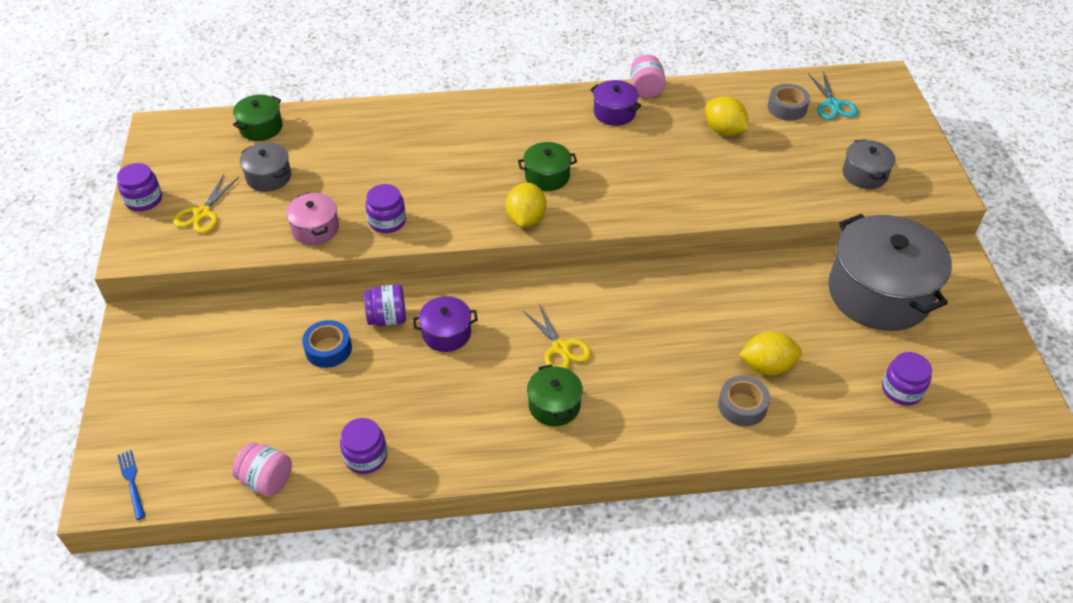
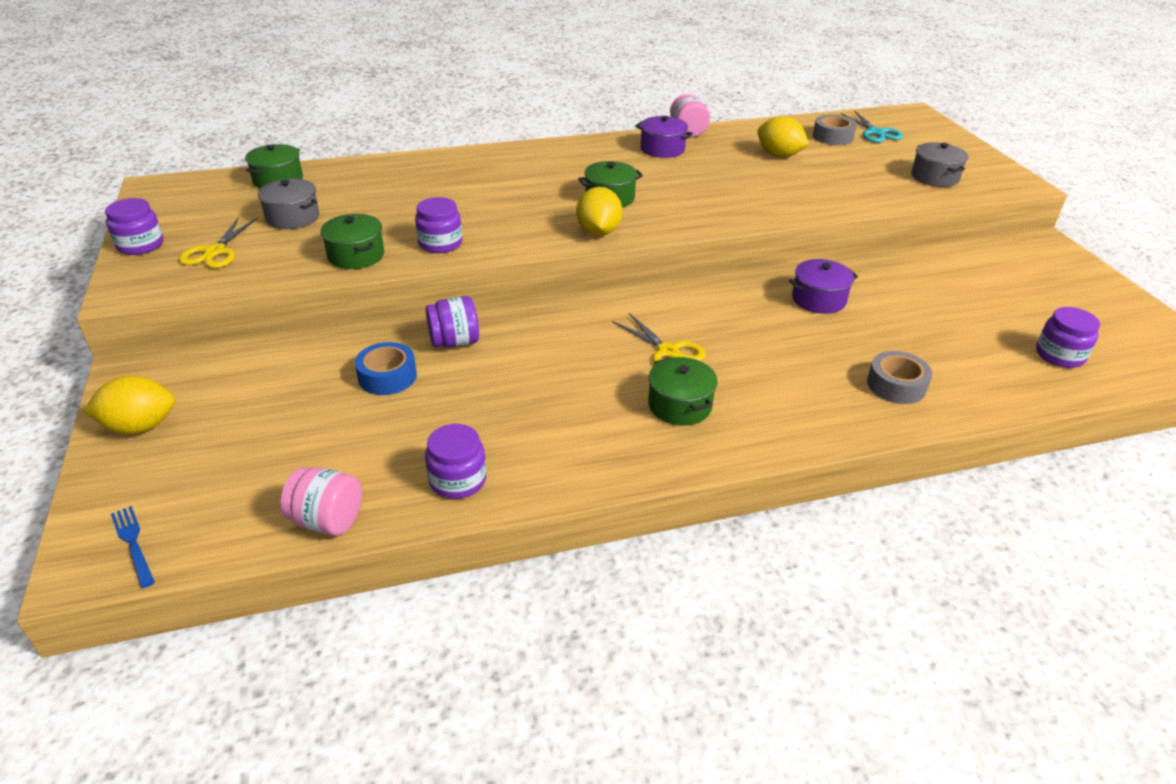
camera: 10 degrees left, 10 degrees down
pink pot [286,192,339,245] -> green pot [320,214,384,269]
purple pot [413,296,478,352] -> purple pot moved to [789,259,858,314]
yellow lemon [739,331,802,376] -> yellow lemon moved to [83,375,175,434]
grey pot [828,214,952,331] -> none

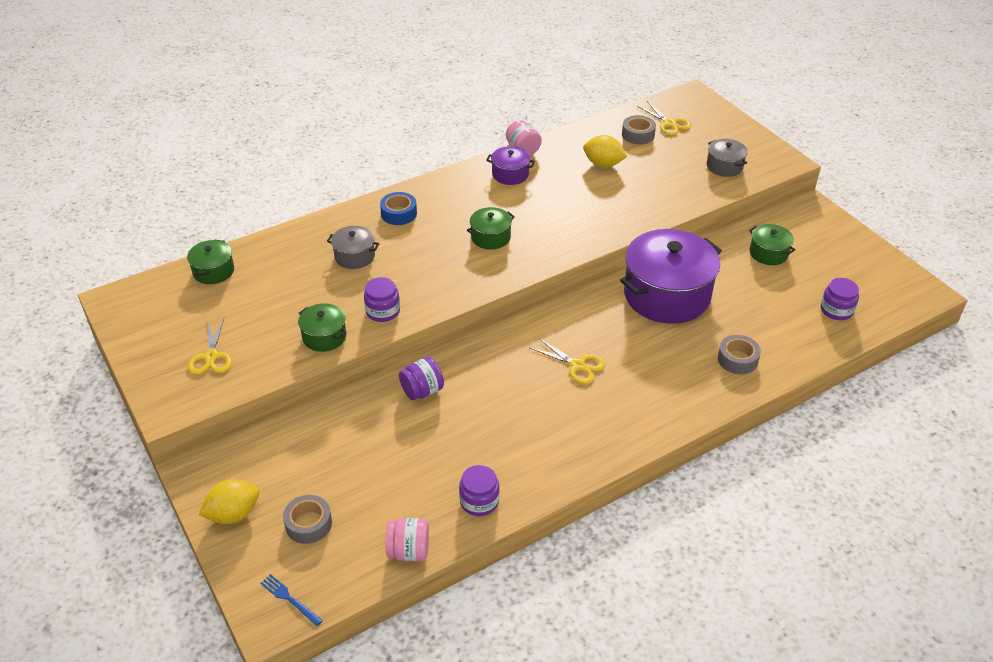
camera: 15 degrees left, 5 degrees up
purple jar [105,198,163,255] -> none
grey pot [258,178,319,229] -> grey pot moved to [327,226,380,269]
blue tape [355,342,417,395] -> blue tape moved to [380,192,417,225]
yellow lemon [576,187,622,236] -> none
green pot [648,357,718,426] -> green pot moved to [749,224,795,265]
purple pot [789,259,858,314] -> purple pot [620,229,722,324], size x2.16
turquoise scissors [841,110,903,143] -> yellow scissors [637,101,692,136]
none -> grey tape [283,495,332,544]

